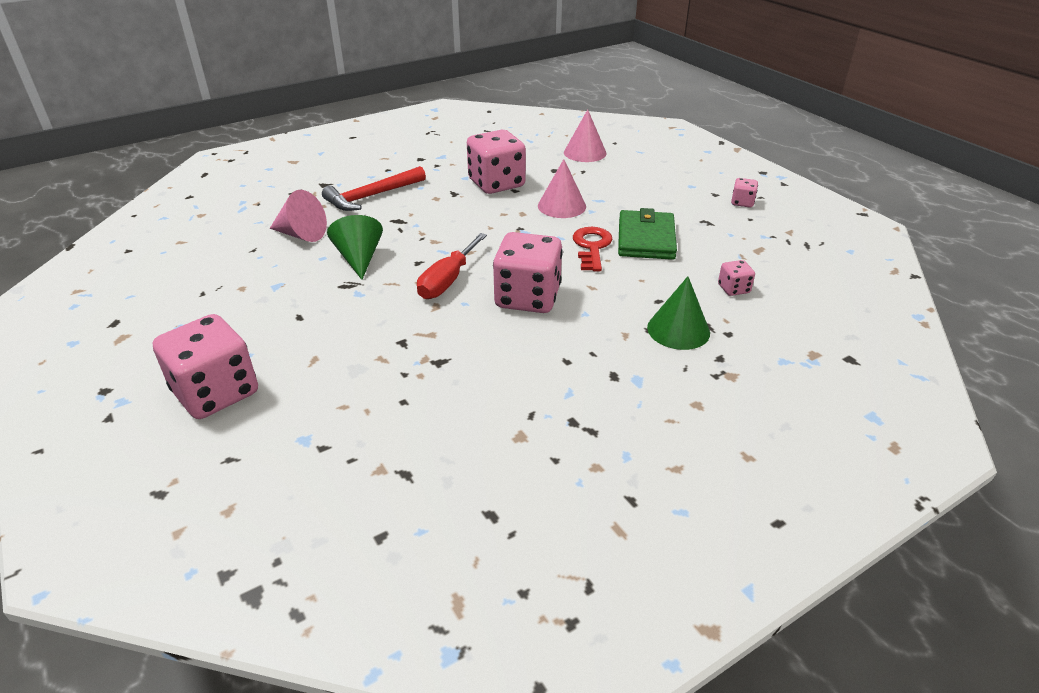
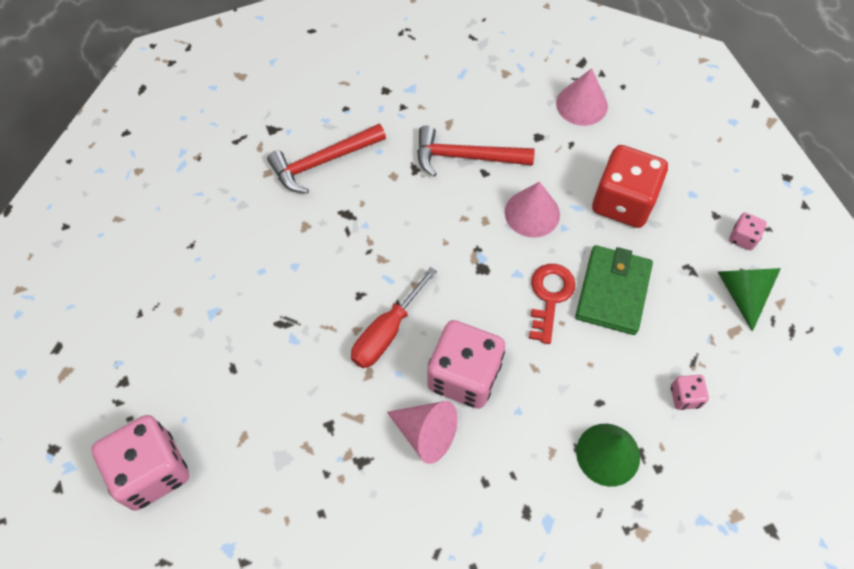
camera: 10 degrees right, 25 degrees up
pink cone [270,190,327,242] -> pink cone moved to [387,401,458,464]
green cone [327,215,383,280] -> green cone moved to [718,268,781,332]
pink dice [467,130,526,194] -> red hammer [417,125,535,177]
none -> red dice [592,145,668,228]

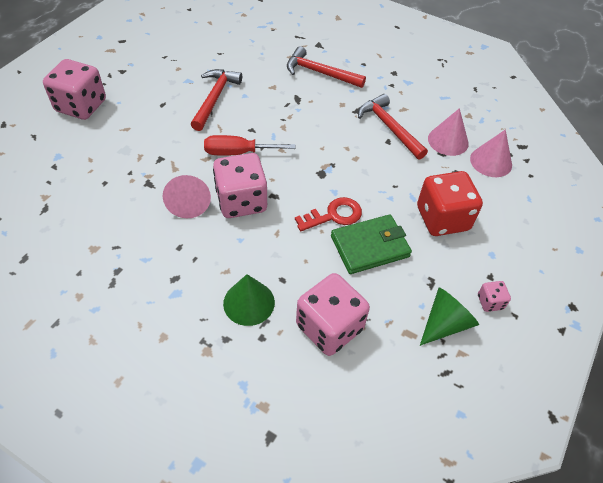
camera: 50 degrees right, 10 degrees down
pink cone [505,182,560,238] -> pink cone moved to [428,108,469,156]
pink dice [671,375,709,410] -> pink dice [296,273,370,356], size x2.21
none -> red hammer [191,69,242,131]

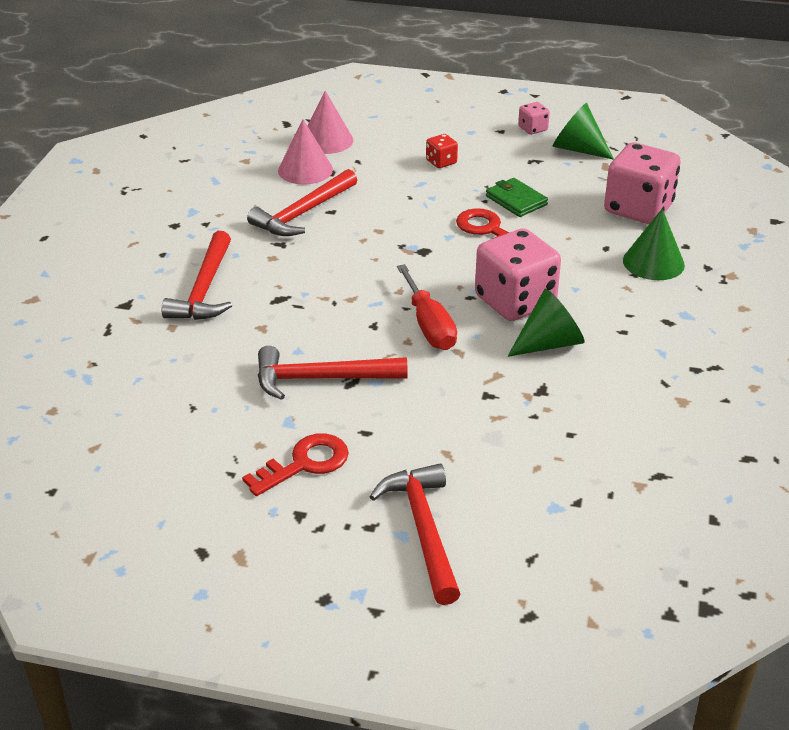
camera: 105 degrees left, 15 degrees down
pink dice [43,59,106,120] -> red hammer [370,463,460,605]
pink cone [163,175,211,218] -> green cone [508,289,585,357]
green wallet [331,214,412,274] -> green wallet [486,178,548,217], size x0.64
red dice [417,171,483,236] -> red dice [426,134,458,168], size x0.45
none -> red key [242,433,349,496]

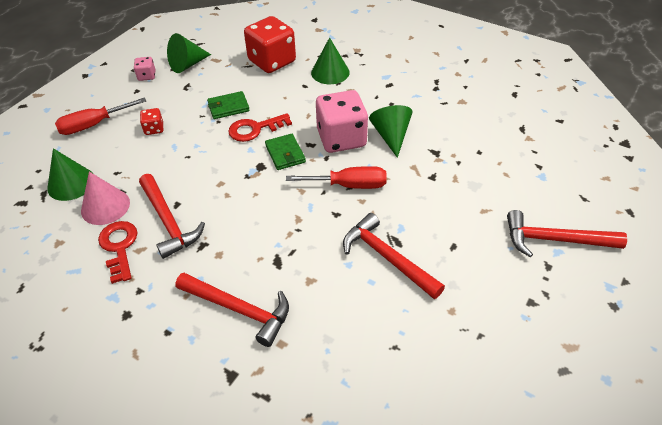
camera: 70 degrees left, 10 degrees up
red key [242,433,349,496] -> red key moved to [98,221,137,284]
red hammer [258,346,408,400] -> red hammer turned 120 degrees clockwise [343,213,445,299]
pink cone [308,91,353,154] -> green cone [47,148,92,201]
pink dice [604,143,681,224] -> red dice [244,16,296,73]
none -> red screwdriver [55,97,146,135]
none -> green wallet [265,134,306,170]

